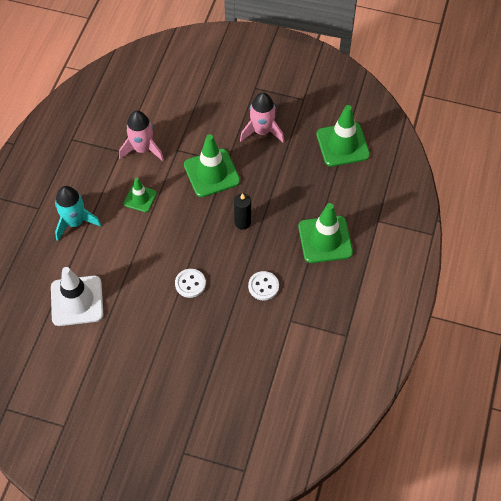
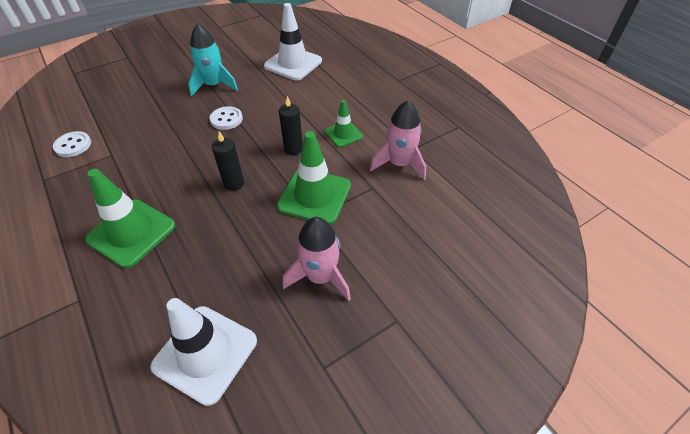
camera: 130 degrees right, 10 degrees down
turquoise rocket [55,186,101,241] -> turquoise rocket moved to [188,24,238,97]
white button [248,271,279,301] -> white button moved to [53,131,91,157]
green traffic cone [316,105,370,167] -> white traffic cone [150,298,257,406]
none -> black candle [279,96,303,155]

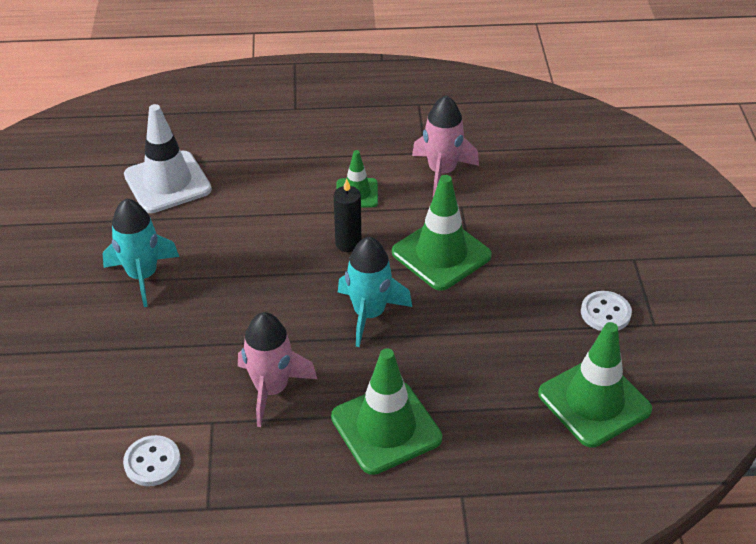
camera: 60 degrees left, 5 degrees down
white traffic cone [150,298,257,406] -> green traffic cone [538,322,652,448]
white button [210,106,243,130] -> white button moved to [581,291,632,331]
black candle [212,131,244,191] -> turquoise rocket [338,237,412,347]
pink rocket [282,217,351,301] -> pink rocket moved to [238,312,317,427]

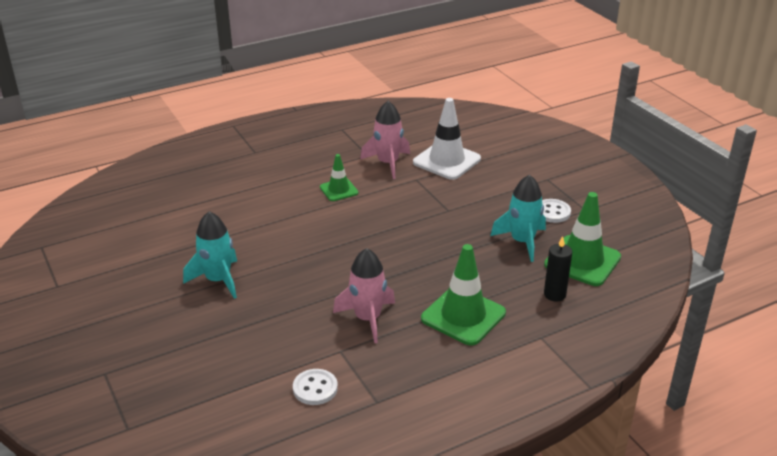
camera: 25 degrees left, 10 degrees down
white traffic cone [124,104,212,213] -> white traffic cone moved to [413,98,481,180]
black candle [334,179,361,252] -> black candle moved to [544,236,572,302]
turquoise rocket [338,237,412,347] -> turquoise rocket moved to [490,174,546,262]
green traffic cone [392,175,492,291] -> none

